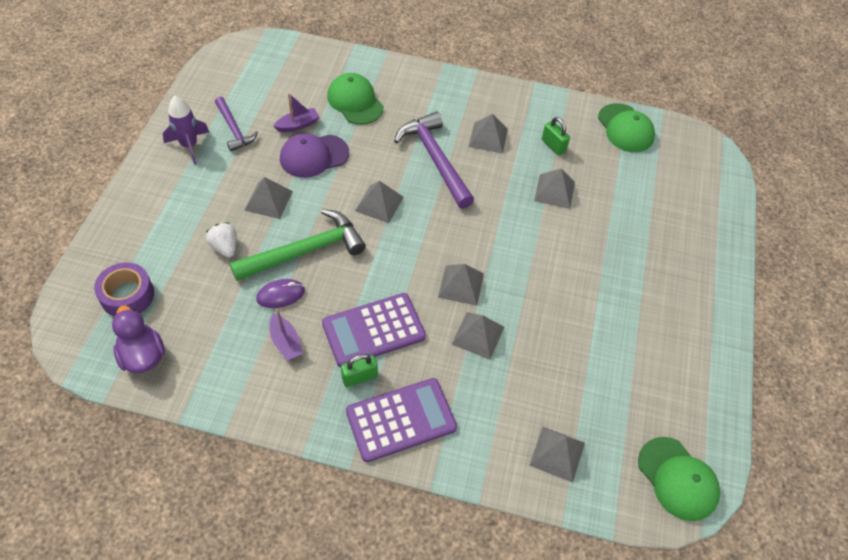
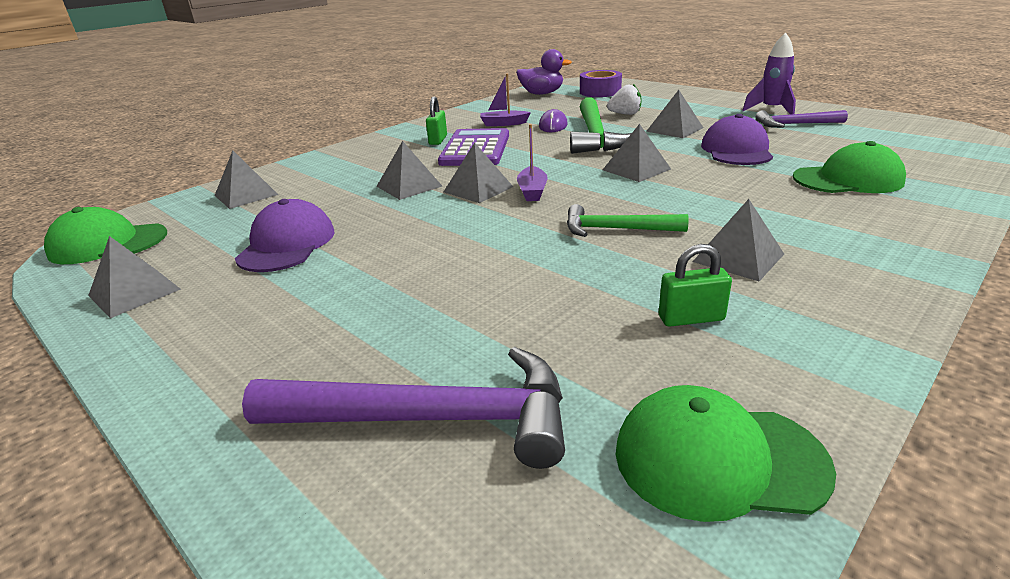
camera: 125 degrees right, 25 degrees down
purple boat [274,93,319,132] -> purple boat moved to [517,124,548,201]
purple calculator [346,378,457,462] -> none
purple hammer [394,111,474,209] -> purple hammer moved to [242,347,565,469]
grey pyramid [534,168,575,209] -> grey pyramid moved to [88,236,181,318]
none -> purple cap [235,199,334,272]
none -> green hammer [567,204,689,237]

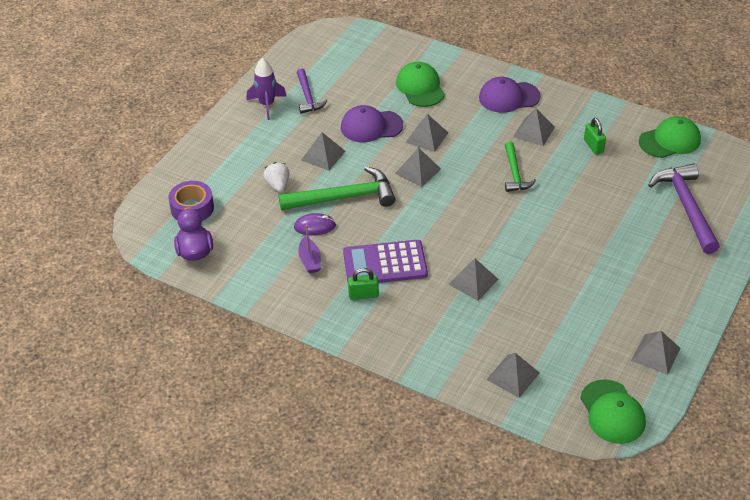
camera: 105 degrees left, 15 degrees up
purple cap [235,199,334,272] -> purple cap moved to [479,77,541,113]
grey pyramid [444,143,513,203] -> grey pyramid moved to [405,114,448,152]
purple boat [517,124,548,201] -> none
green cap [616,385,836,522] -> green cap turned 105 degrees counterclockwise [639,116,701,158]

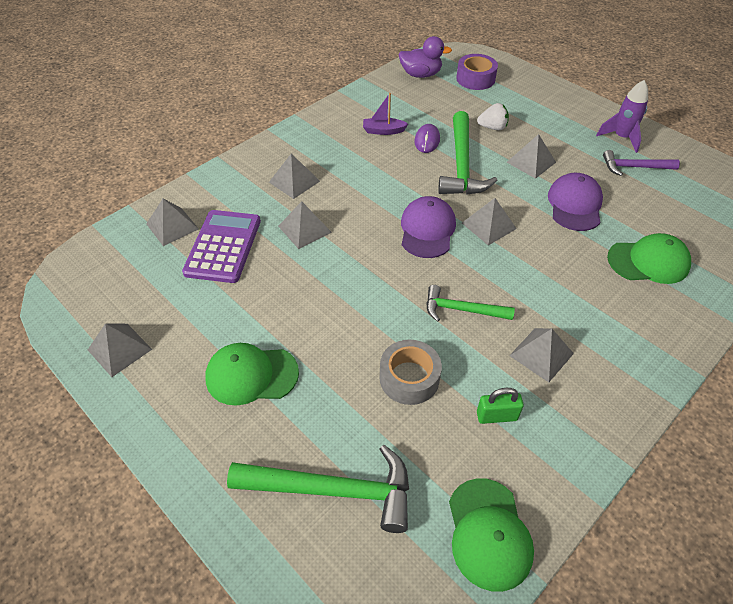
camera: 105 degrees right, 5 degrees up
purple calculator [343,240,428,283] -> purple calculator moved to [182,210,261,283]
green padlock [348,268,379,300] -> none
grey pyramid [405,114,448,152] -> grey pyramid moved to [269,154,320,199]
purple cap [479,77,541,113] -> purple cap moved to [401,196,456,258]
green cap [580,379,646,444] -> green cap moved to [205,343,299,406]
purple hammer [649,164,720,254] -> green hammer [227,445,409,533]
none -> grey tape [380,340,442,405]

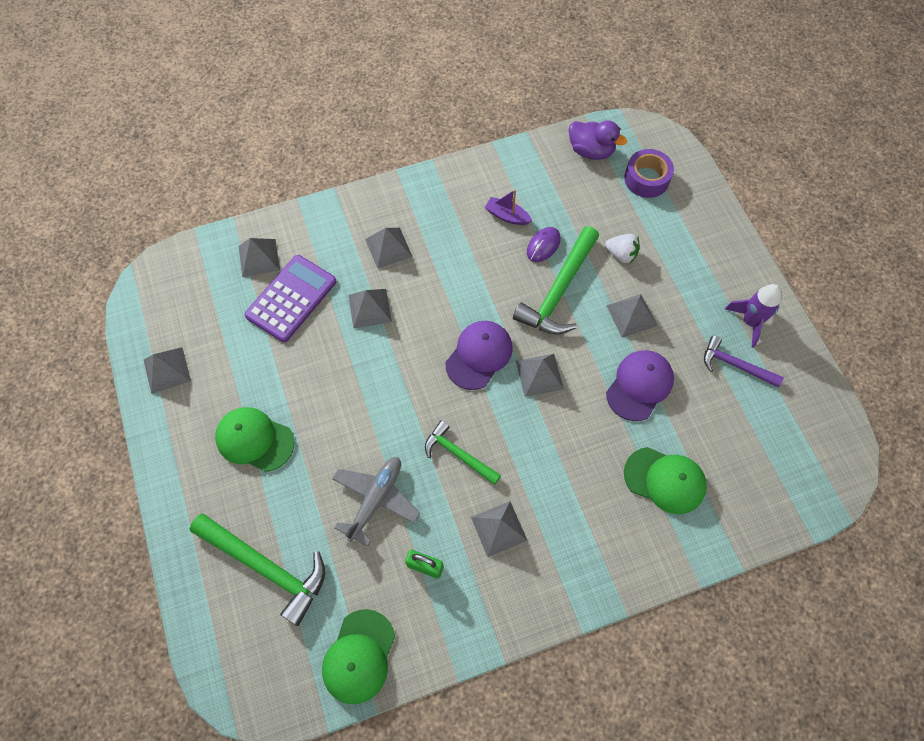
camera: 25 degrees right, 15 degrees up
grey tape [380,340,442,405] -> grey plane [332,457,420,547]

